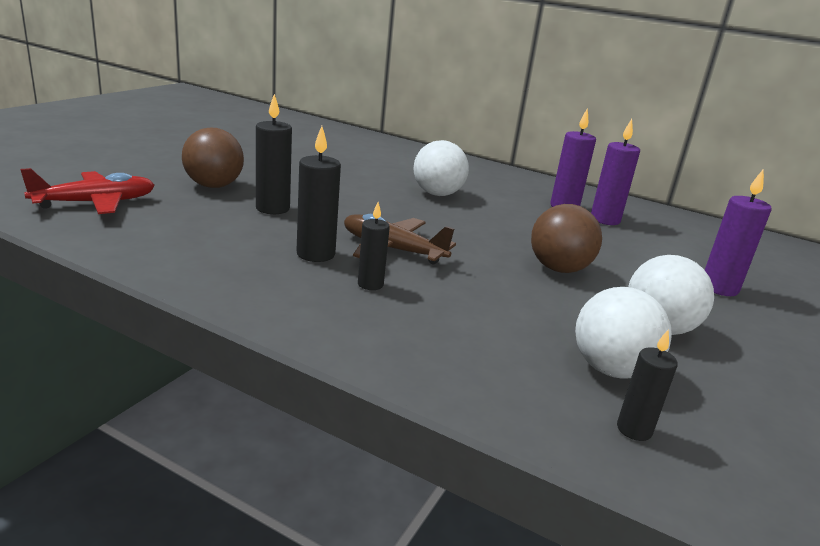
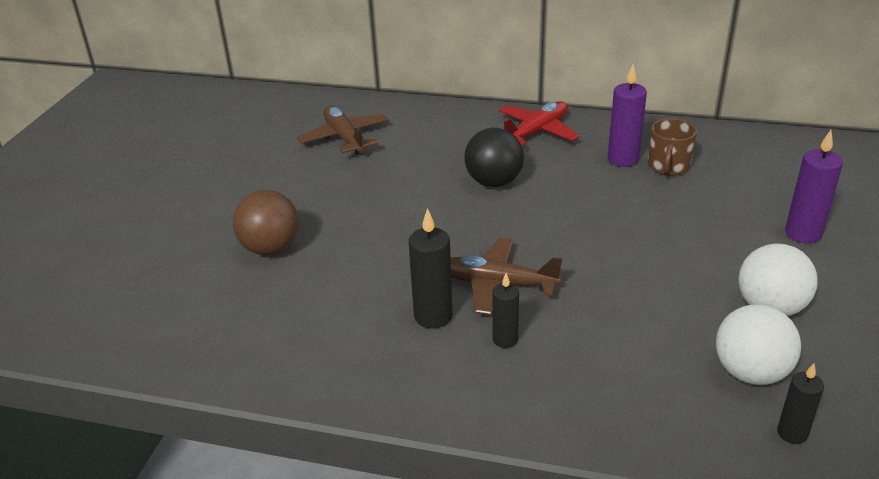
camera: 10 degrees left, 10 degrees up
red plane [20,168,155,214] -> red plane moved to [499,101,580,146]
black candle [256,94,292,214] -> none
white ball [414,140,469,196] -> black ball [464,128,524,187]
brown ball [531,204,602,273] -> none
purple candle [591,119,640,225] -> brown mug [648,118,697,176]
none -> brown plane [297,105,388,155]

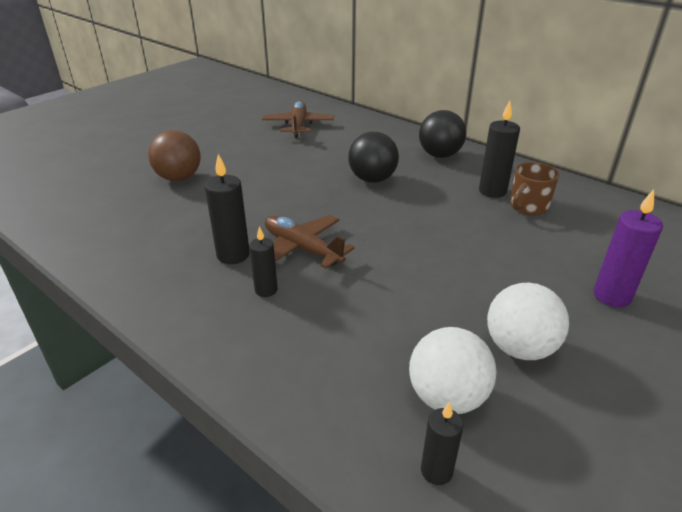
camera: 25 degrees right, 0 degrees up
red plane [499,101,580,146] -> black ball [419,110,466,158]
purple candle [608,64,647,167] -> black candle [479,101,520,198]

